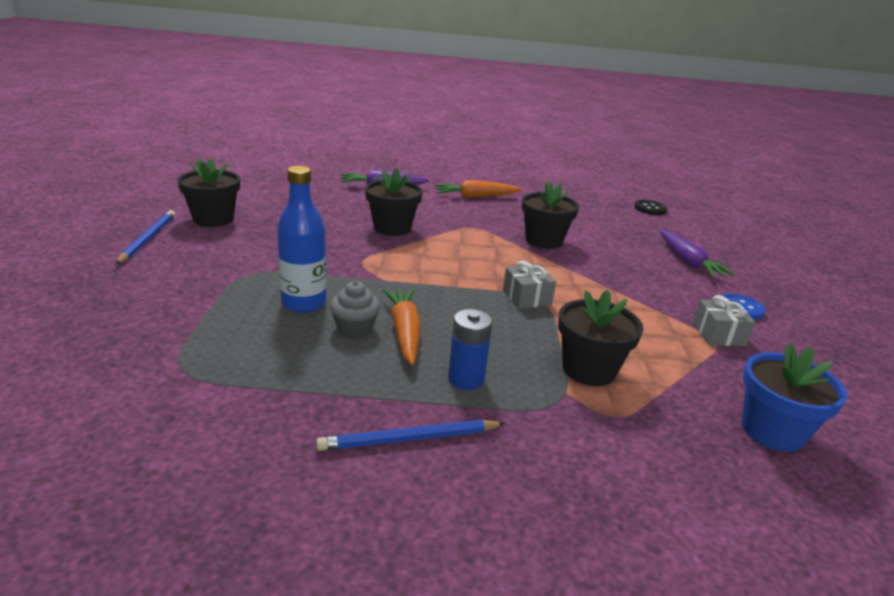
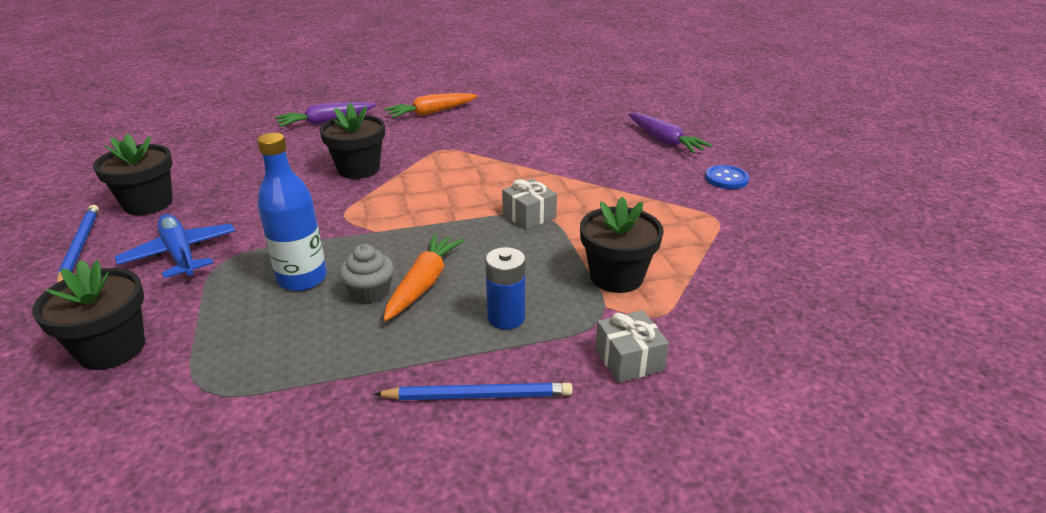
camera: 15 degrees left, 5 degrees up
blue pencil [316,420,505,451] -> blue pencil turned 150 degrees counterclockwise [374,383,573,400]
orange carrot [383,288,421,365] -> orange carrot turned 45 degrees clockwise [383,234,465,321]
black flower pot [522,182,579,249] -> black flower pot moved to [32,260,145,370]
black button [634,200,667,215] -> none
grey gift [693,295,755,347] -> grey gift moved to [595,310,669,383]
blue flower pot [742,343,847,452] -> none
none -> blue plane [115,214,235,278]

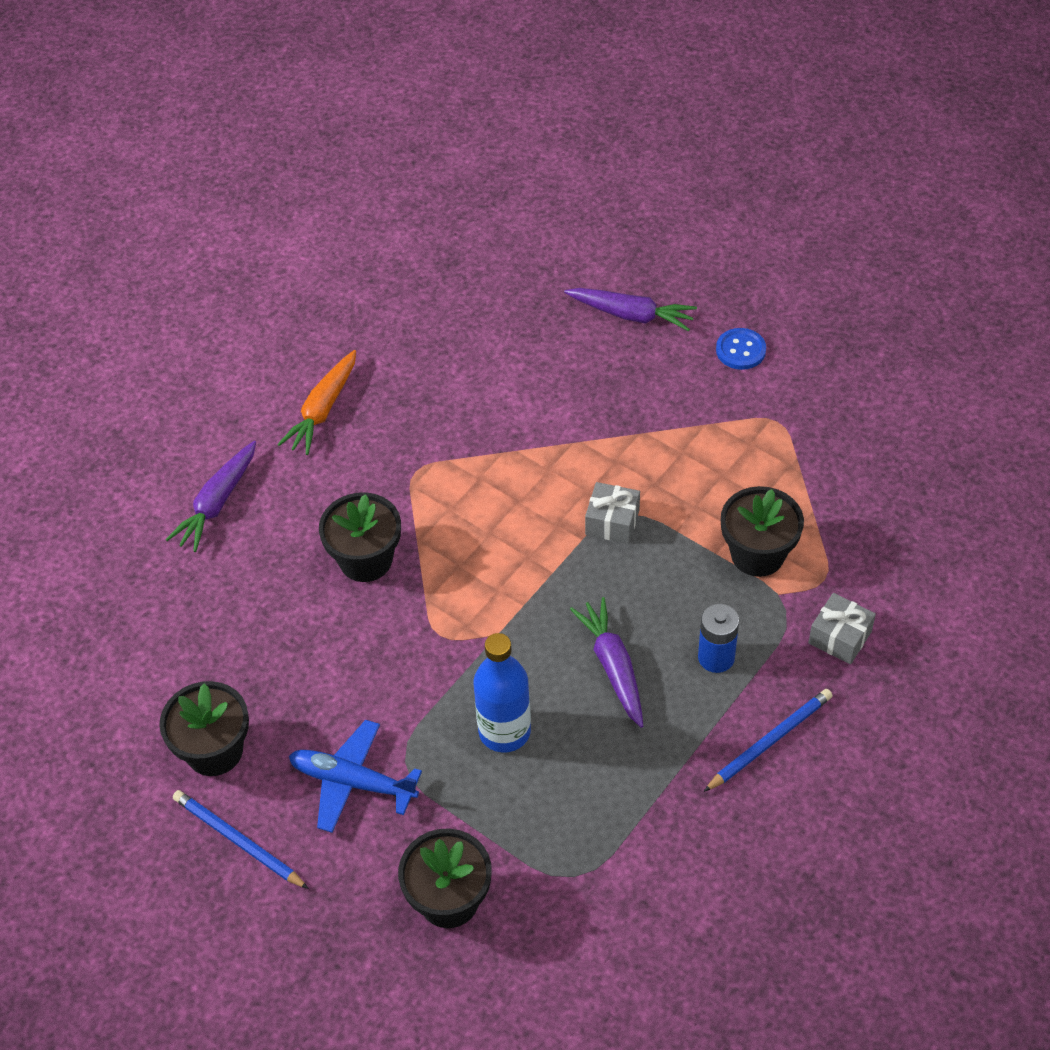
camera: 35 degrees left, 20 degrees up
grey cupcake [339,244,394,304] -> none
orange carrot [383,234,465,321] -> purple carrot [570,597,643,728]

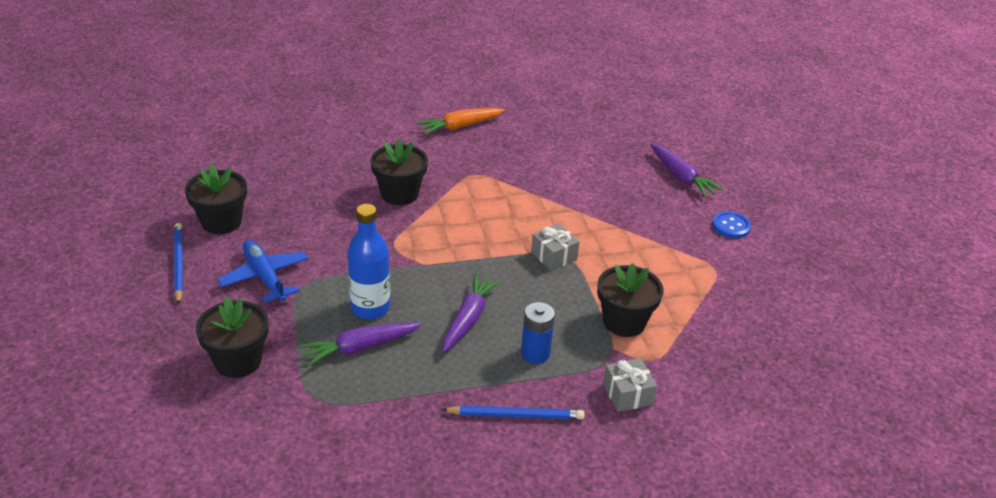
camera: 35 degrees right, 15 degrees down
purple carrot [165,441,256,552] -> purple carrot moved to [299,322,421,367]

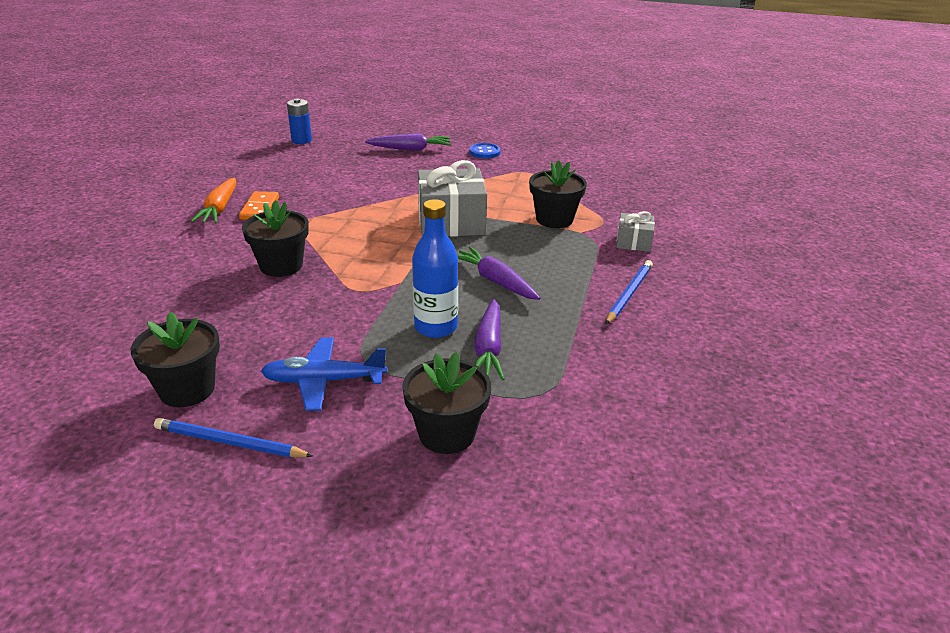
camera: 60 degrees left, 5 degrees down
blue battery [521,302,555,364] -> blue battery moved to [287,99,312,144]
grey gift [531,223,580,271] -> grey gift [418,160,487,237], size x1.95
none -> orange domino [239,191,279,220]

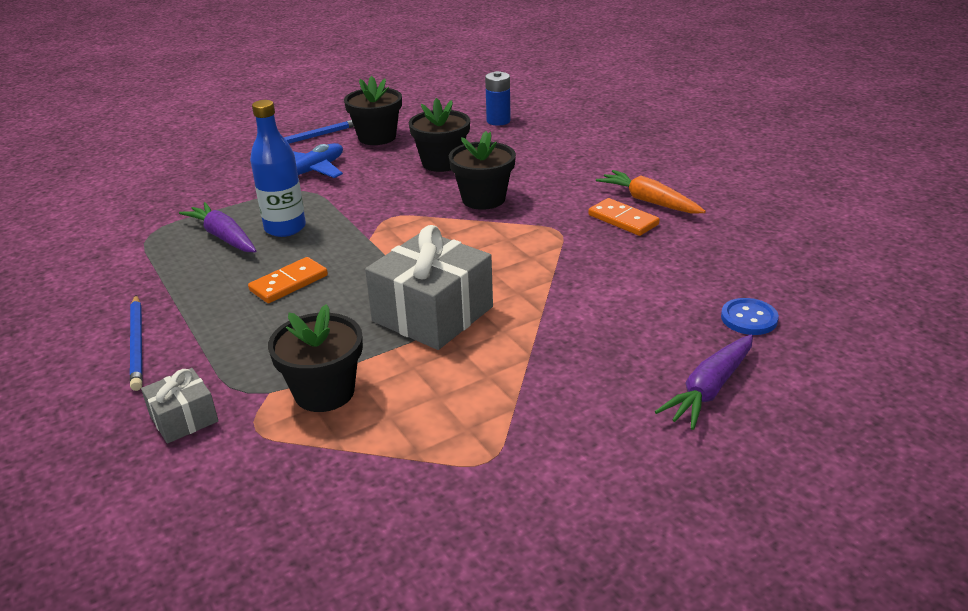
camera: 135 degrees right, 0 degrees up
blue battery [287,99,312,144] -> blue battery moved to [485,71,511,126]
black flower pot [402,352,491,454] -> black flower pot moved to [409,98,470,172]
purple carrot [457,246,540,300] -> orange domino [248,257,328,303]
blue button [469,143,501,159] -> blue button moved to [721,298,779,335]

